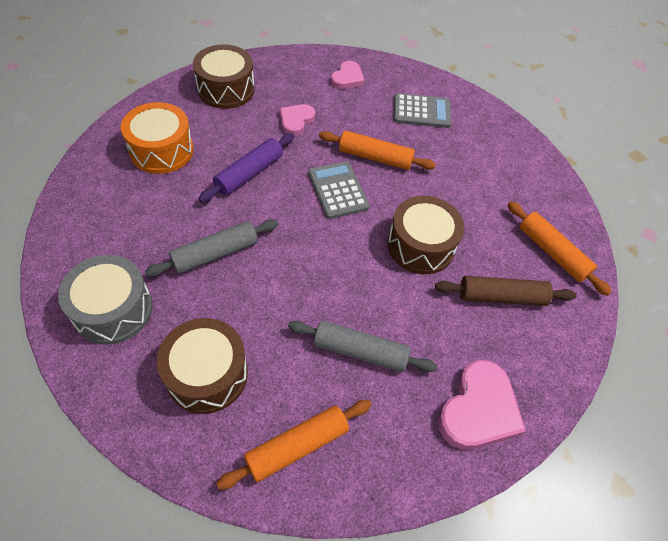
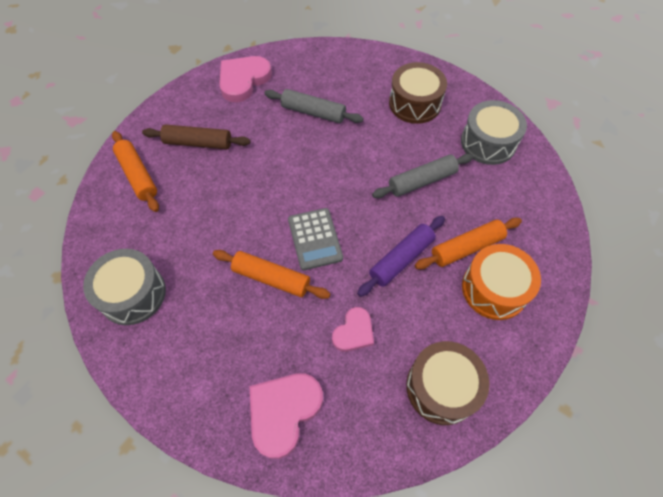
camera: 170 degrees left, 5 degrees up
orange rolling pin [216,400,372,490] -> orange rolling pin moved to [415,218,522,269]
pink heart [331,61,365,89] -> pink heart [250,373,323,459], size x1.65
brown drum [387,196,464,274] -> none
grey calculator [394,93,452,128] -> none
none -> grey drum [83,249,166,325]

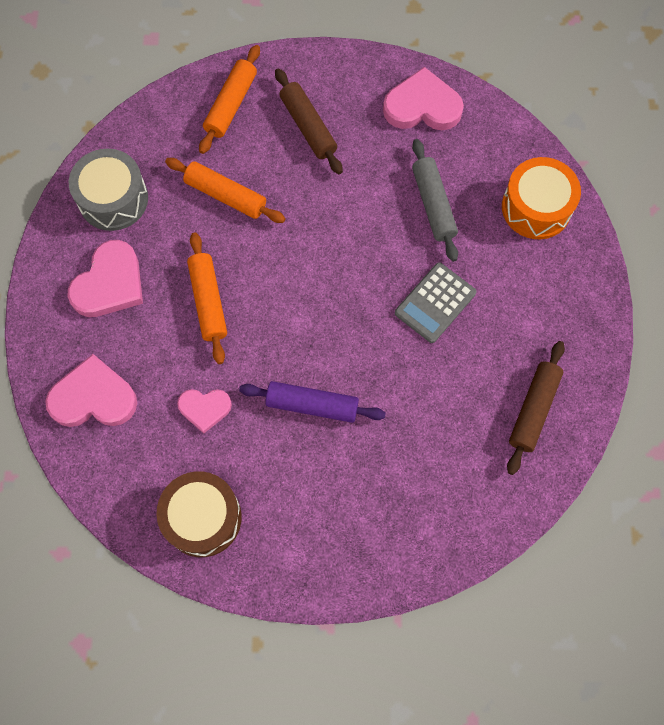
camera: 55 degrees right, 10 degrees up
grey calculator [288,208,343,270] -> grey calculator moved to [395,263,477,343]
grey rolling pin [372,153,473,198] -> none
brown drum [389,62,447,124] -> none
orange rolling pin [415,218,522,269] -> orange rolling pin moved to [165,158,285,223]
grey drum [461,100,527,165] -> brown rolling pin [507,341,565,475]
orange drum [462,244,541,320] -> orange drum moved to [502,157,581,239]
none -> pink heart [68,240,143,317]

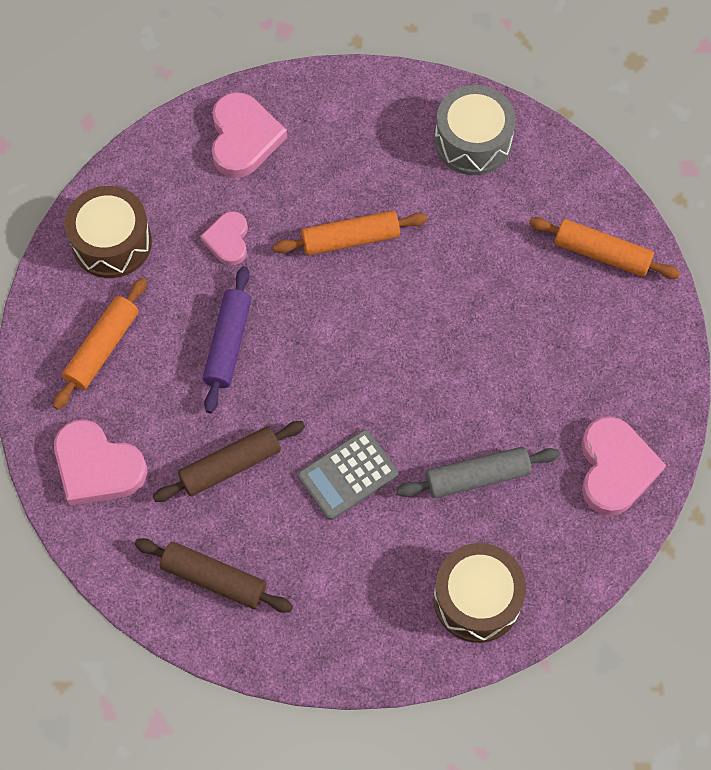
camera: 90 degrees right, 5 degrees down
pink heart [68,240,143,317] -> pink heart moved to [54,419,147,505]
orange rolling pin [165,158,285,223] -> orange rolling pin moved to [53,278,147,410]
brown rolling pin [275,68,343,174] -> brown rolling pin moved to [153,421,305,502]
grey calculator [395,263,477,343] -> grey calculator turned 75 degrees counterclockwise [298,430,398,520]
orange drum [502,157,581,239] -> brown drum [434,543,526,643]

